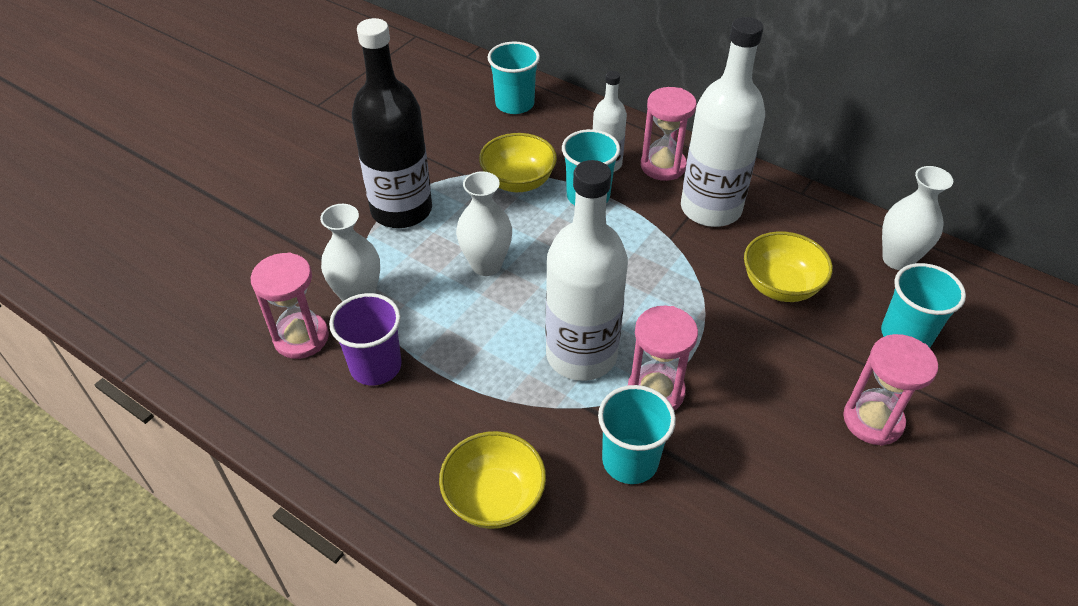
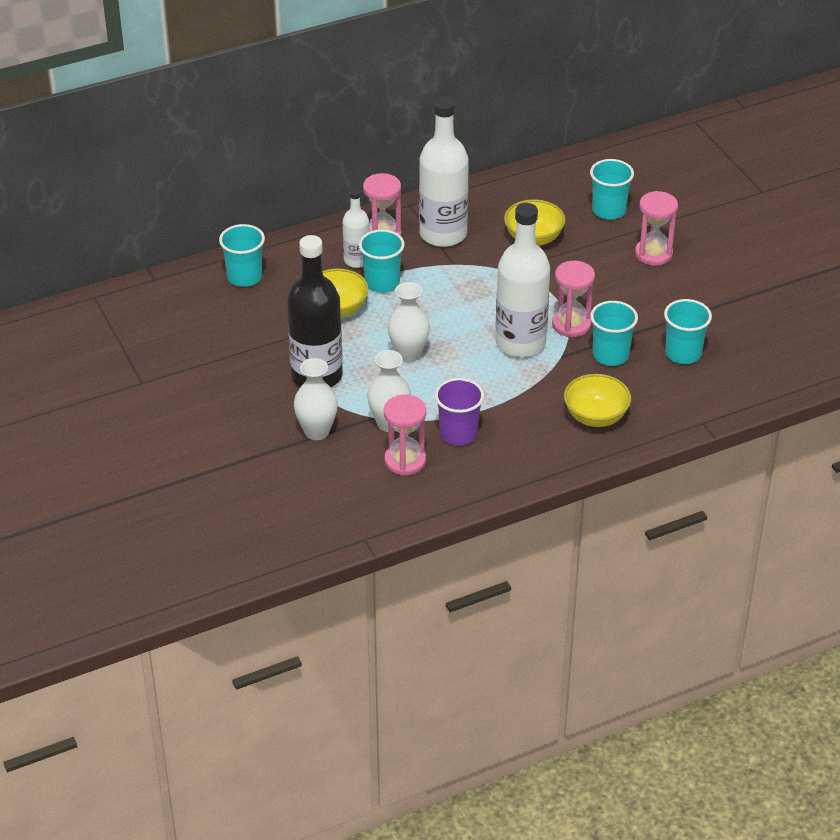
camera: 60 degrees left, 5 degrees down
white vase [882,166,953,270] -> white vase moved to [294,358,338,440]
none -> turquoise cup [664,299,712,364]

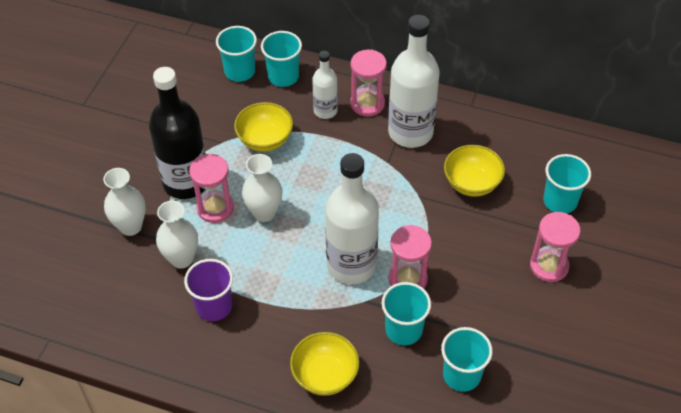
camera: 45 degrees right, 10 degrees up
turquoise cup [359,229,405,292] -> turquoise cup moved to [261,31,302,87]
pink hourglass [384,395,426,476] -> pink hourglass moved to [189,154,234,223]

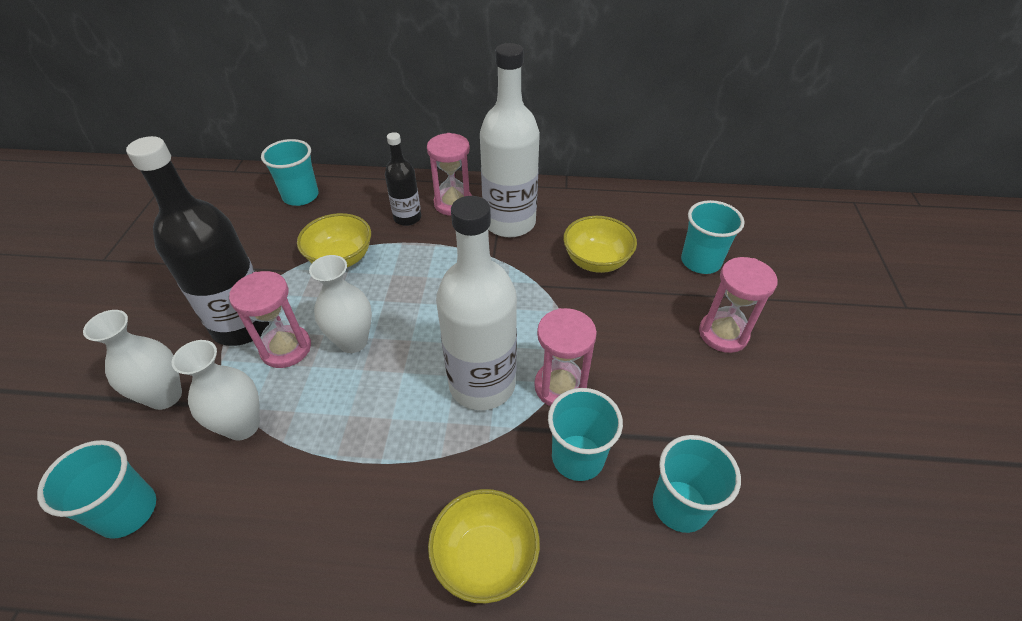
camera: 15 degrees left, 5 degrees down
purple cup [184,259,233,321] -> none
turquoise cup [261,31,302,87] -> turquoise cup moved to [37,440,156,539]
white bottle [312,51,338,119] -> black bottle [385,132,421,226]

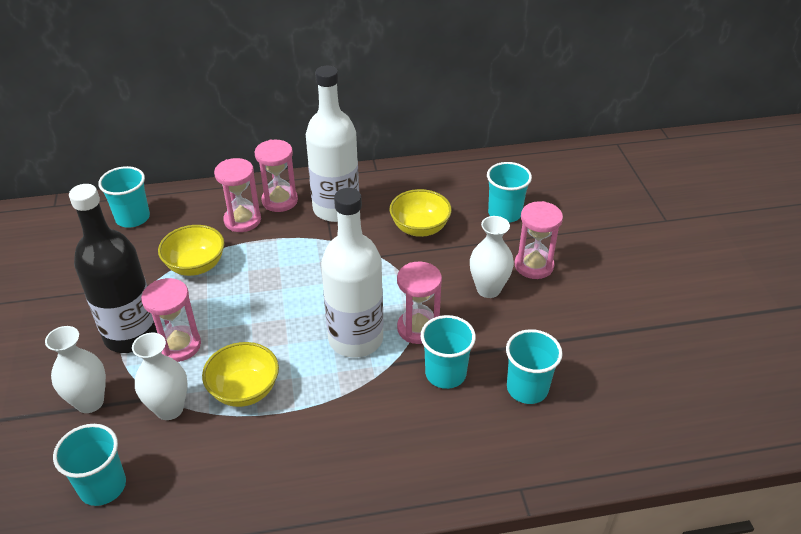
camera: 15 degrees left, 5 degrees down
white vase [309,255,372,353] -> white vase moved to [470,216,514,298]
black bottle [385,132,421,226] -> pink hourglass [214,158,261,232]
yellow bowl [428,489,540,603] -> yellow bowl moved to [202,342,279,407]

